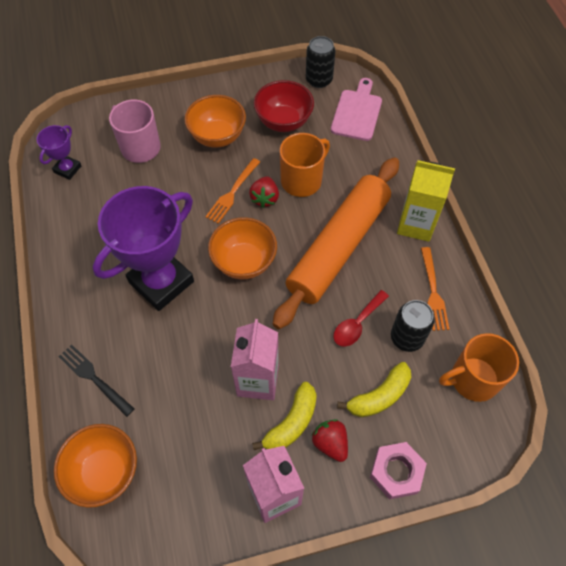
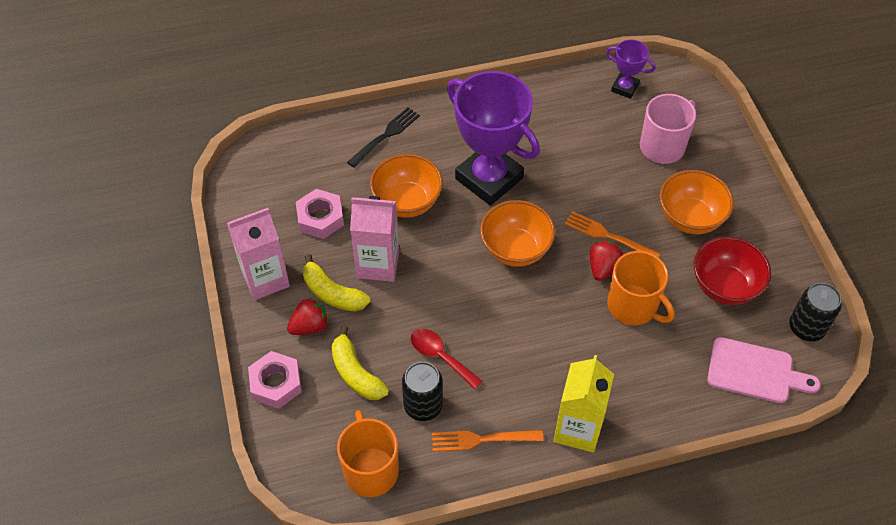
camera: 90 degrees right, 5 degrees down
orange bowl [54,424,137,508] -> orange bowl moved to [370,154,443,218]
red strawberry [249,176,279,208] -> red strawberry turned 105 degrees clockwise [590,241,623,281]
orange rolling pin [273,157,399,329] -> none
none -> pink nut [296,189,344,239]

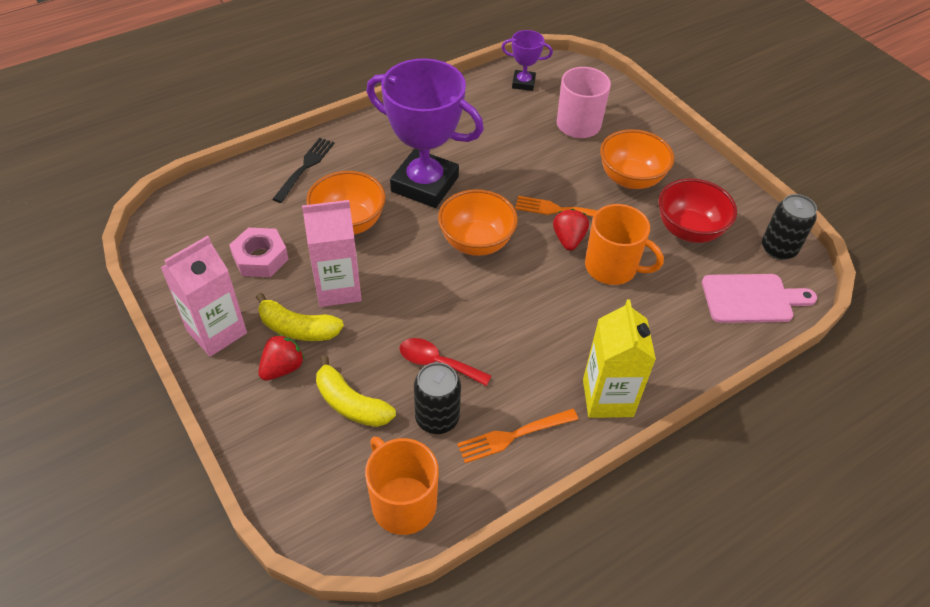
camera: 20 degrees left, 5 degrees down
pink nut [248,351,302,409] -> none

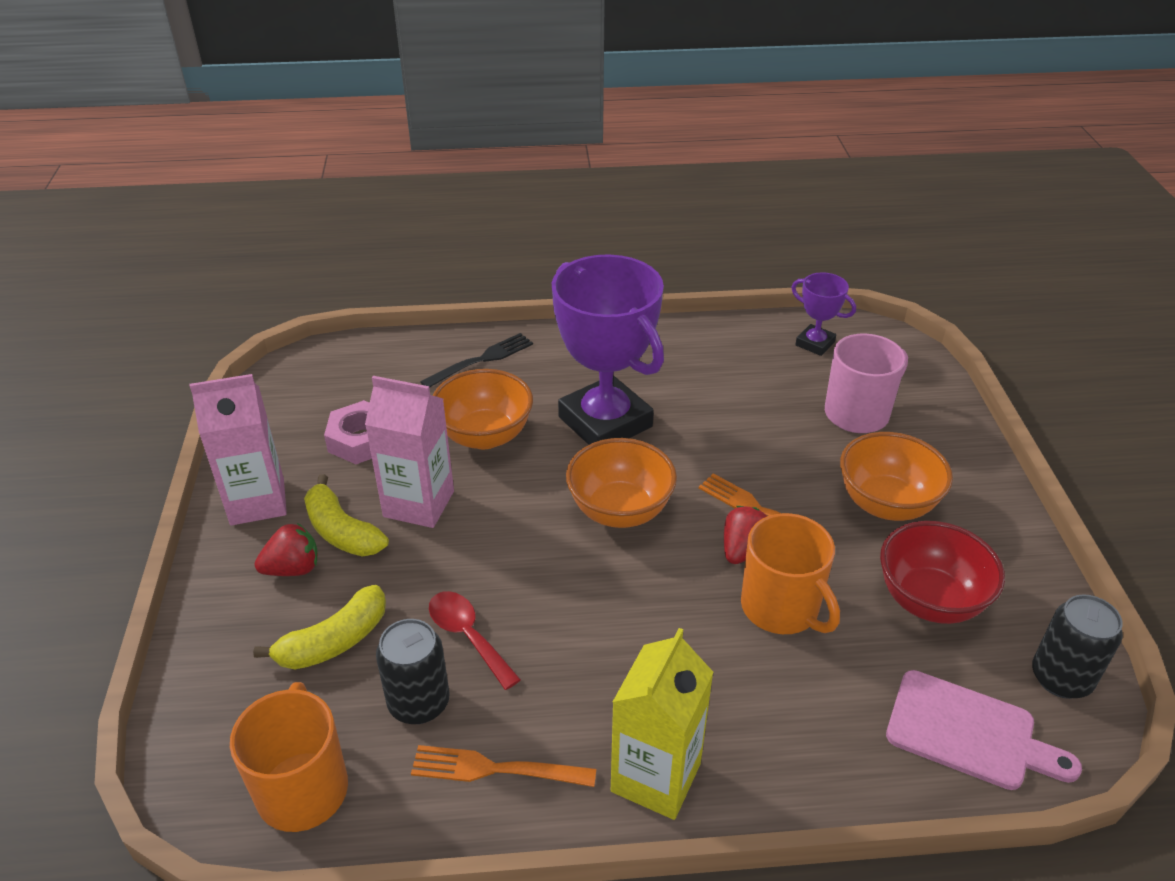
camera: 30 degrees right, 10 degrees down
yellow banana [316,355,396,427] -> yellow banana turned 105 degrees counterclockwise [253,585,386,670]

